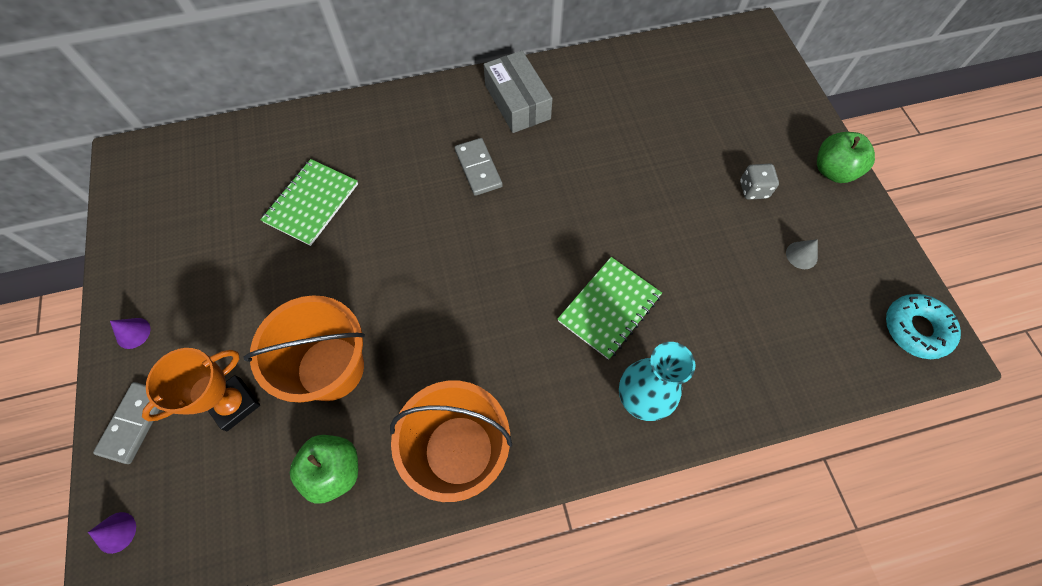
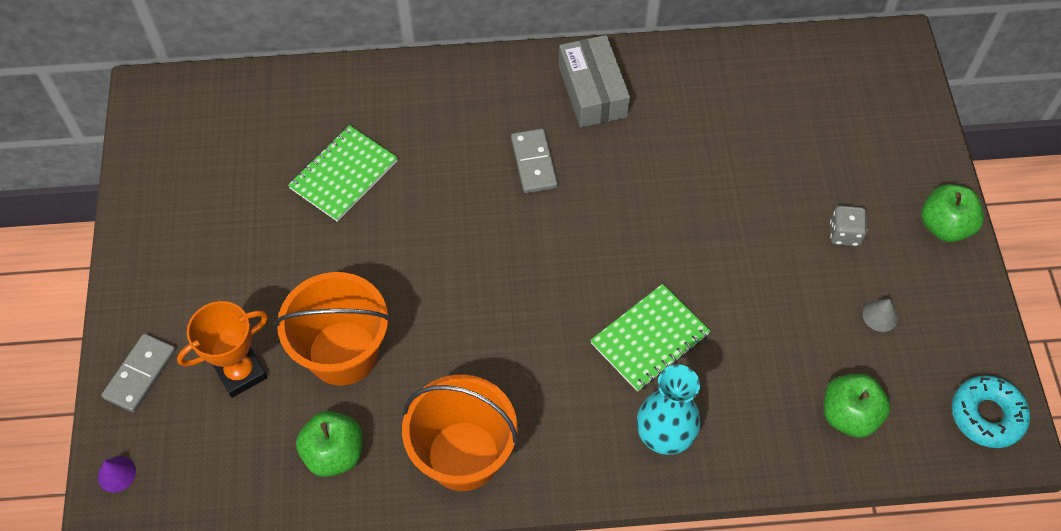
camera: 10 degrees right, 5 degrees down
purple cone [110,318,151,349] -> none
none -> green apple [824,374,890,438]

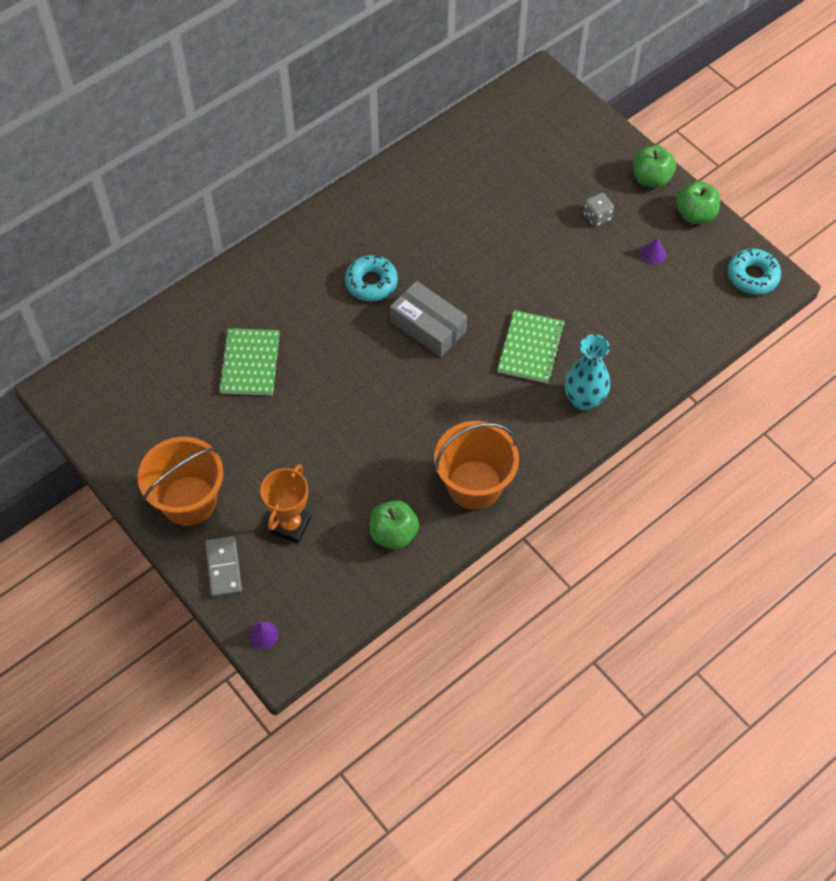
camera: 35 degrees left, 0 degrees up
orange bucket [275,272,390,386] -> orange bucket moved to [138,437,223,526]
grey domino [511,129,558,193] -> turquoise donut [345,255,398,301]
grey box [559,35,630,127] -> grey box moved to [390,281,467,357]
green apple [824,374,890,438] -> green apple moved to [676,181,720,224]
grey cone [863,299,898,332] -> purple cone [641,238,666,265]

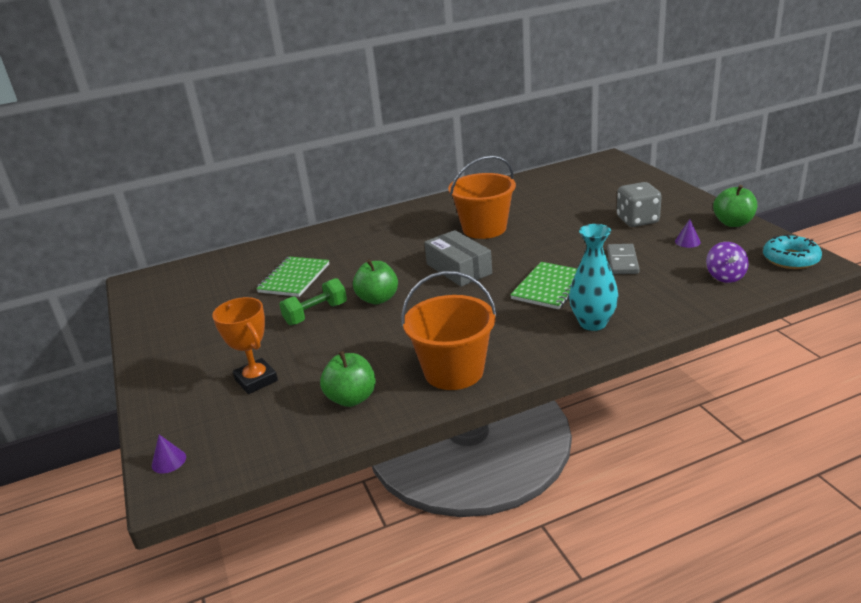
camera: 20 degrees right, 30 degrees down
orange bucket [138,437,223,526] -> orange bucket moved to [448,155,516,239]
grey domino [205,536,242,597] -> grey domino moved to [607,244,640,274]
orange trophy [260,464,311,543] -> orange trophy turned 75 degrees counterclockwise [212,297,278,394]
turquoise donut [345,255,398,301] -> none
grey dice [583,193,614,227] -> grey dice [617,182,662,227], size x1.64
green apple [633,145,676,188] -> green apple moved to [353,259,398,304]
none -> green dumbbell [279,278,347,325]
none -> purple spinning top [706,242,749,283]

